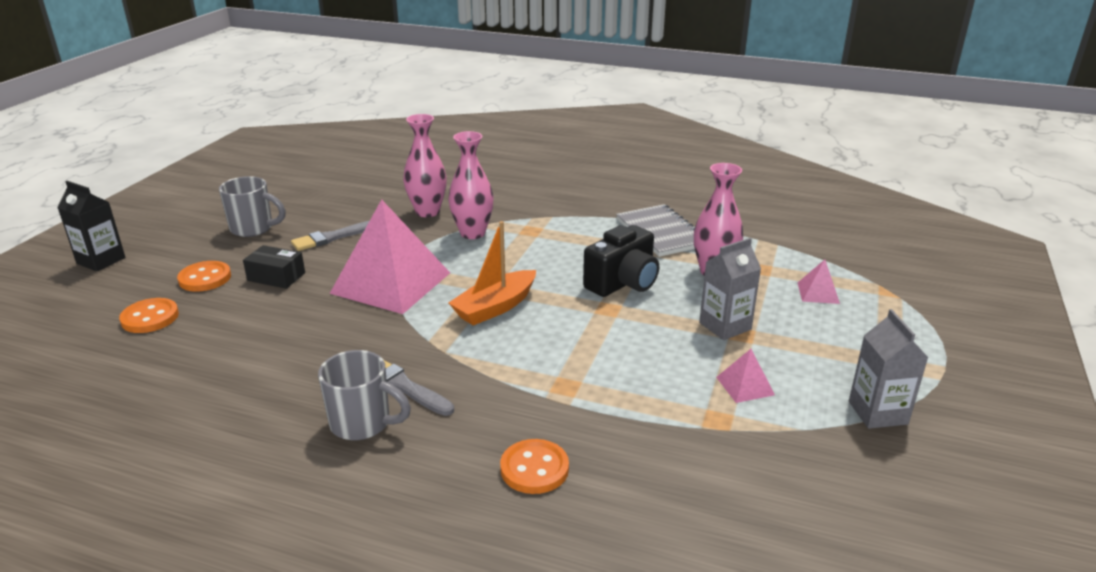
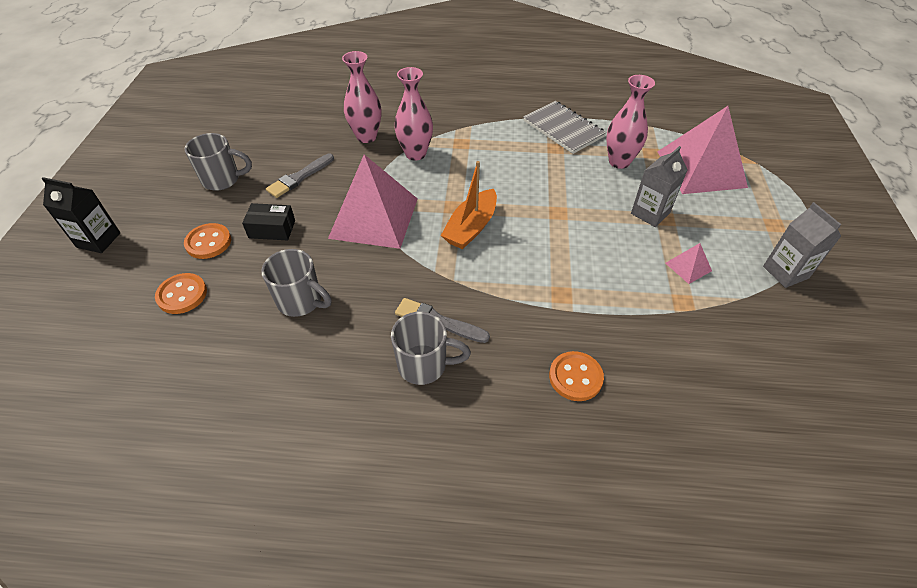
camera: 15 degrees left, 20 degrees up
black camera [583,225,659,297] -> none
pink pyramid [798,260,840,304] -> pink pyramid [658,106,748,194], size x2.41
none -> grey mug [261,249,332,317]

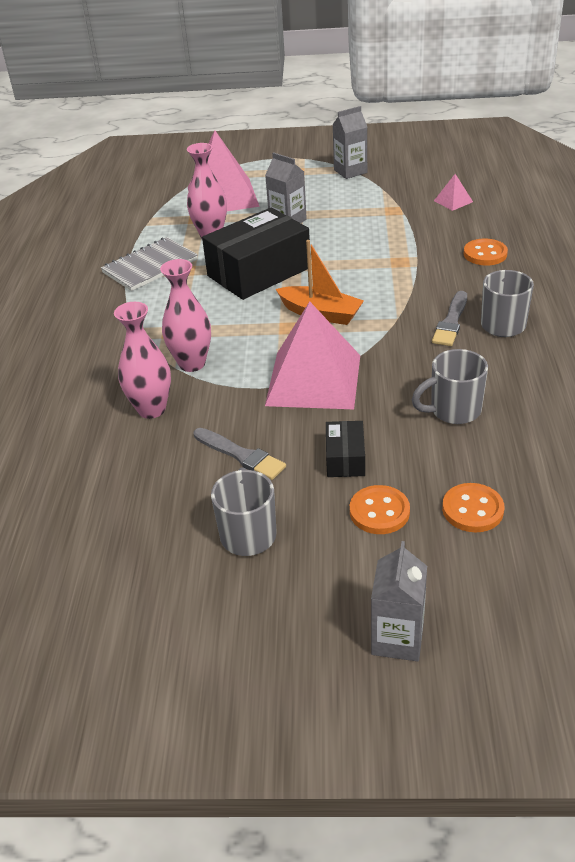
camera: 90 degrees left, 10 degrees down
black carton [42,177,120,253] -> grey carton [371,541,427,662]
grey mug [261,249,332,317] -> grey mug turned 135 degrees counterclockwise [412,349,488,424]
pink pyramid [665,243,712,284] -> pink pyramid moved to [434,174,473,211]
none -> black box [202,207,310,300]

